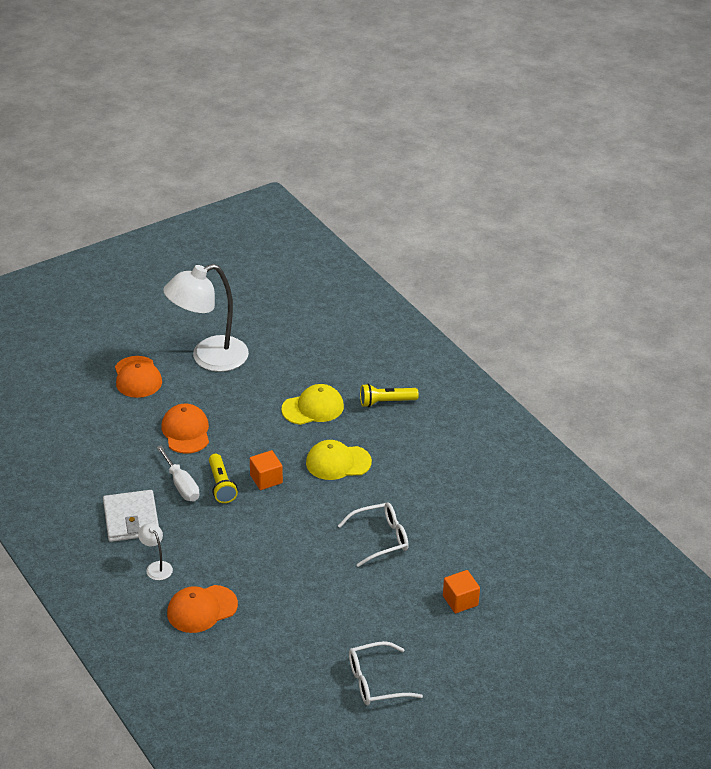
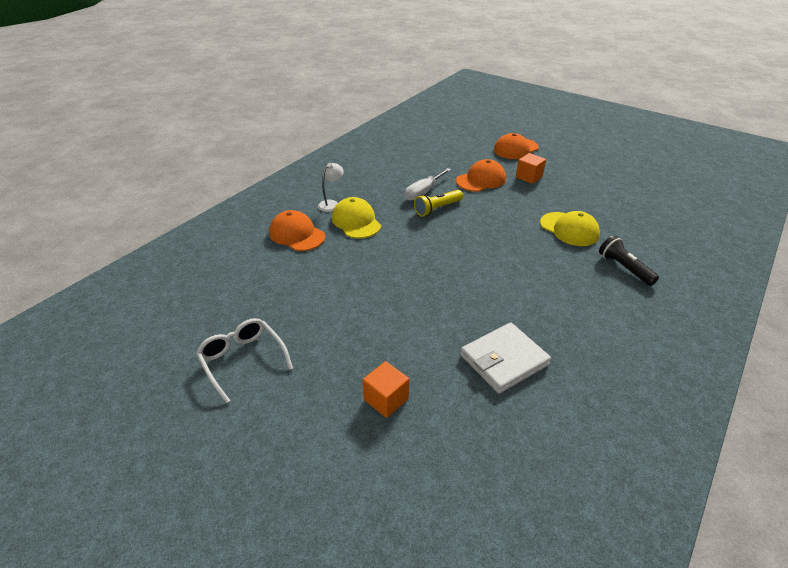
camera: 70 degrees right, 0 degrees up
white wallet [103,490,159,542] -> white wallet moved to [460,323,551,394]
white lamp [163,264,249,372] -> none
orange cube [250,450,283,490] -> orange cube moved to [516,153,546,184]
yellow cap [306,440,372,480] -> yellow cap moved to [332,197,381,238]
white glasses [338,502,409,567] -> none
yellow flashlight [360,384,419,407] -> black flashlight [599,235,659,286]

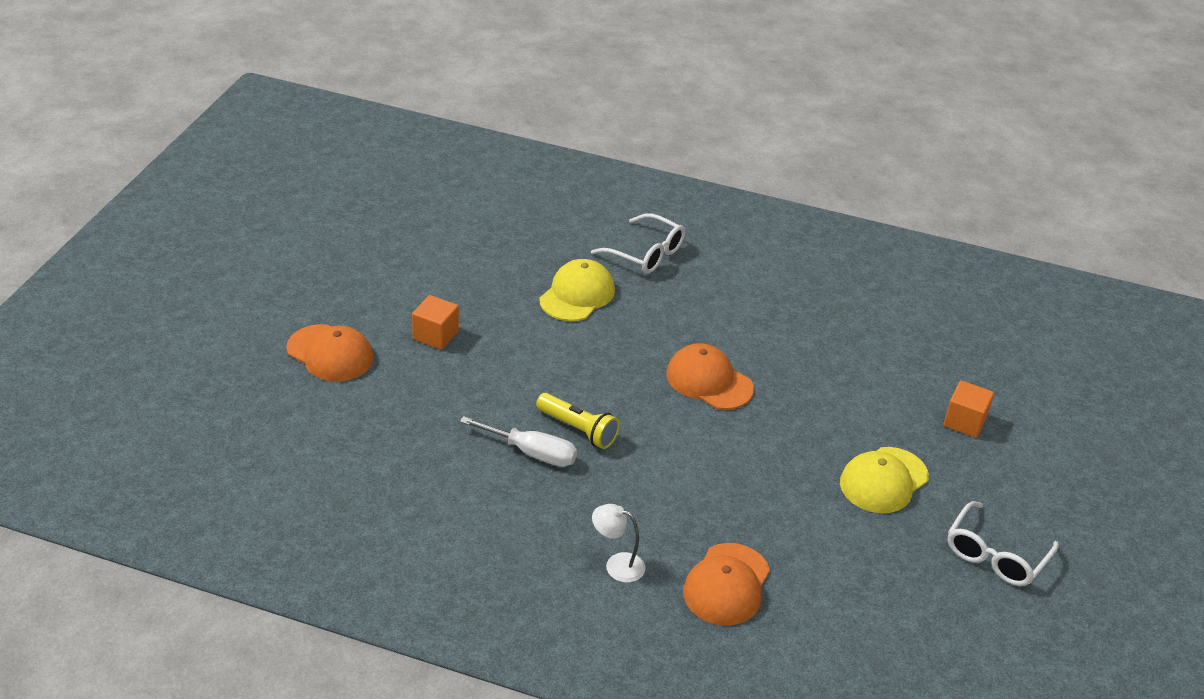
camera: 110 degrees left, 0 degrees up
yellow cap [332,197,381,238] -> yellow cap moved to [840,447,929,513]
orange cap [456,159,506,192] -> orange cap moved to [666,343,754,410]
white wallet [460,323,551,394] -> none
black flashlight [599,235,659,286] -> white glasses [591,213,685,274]

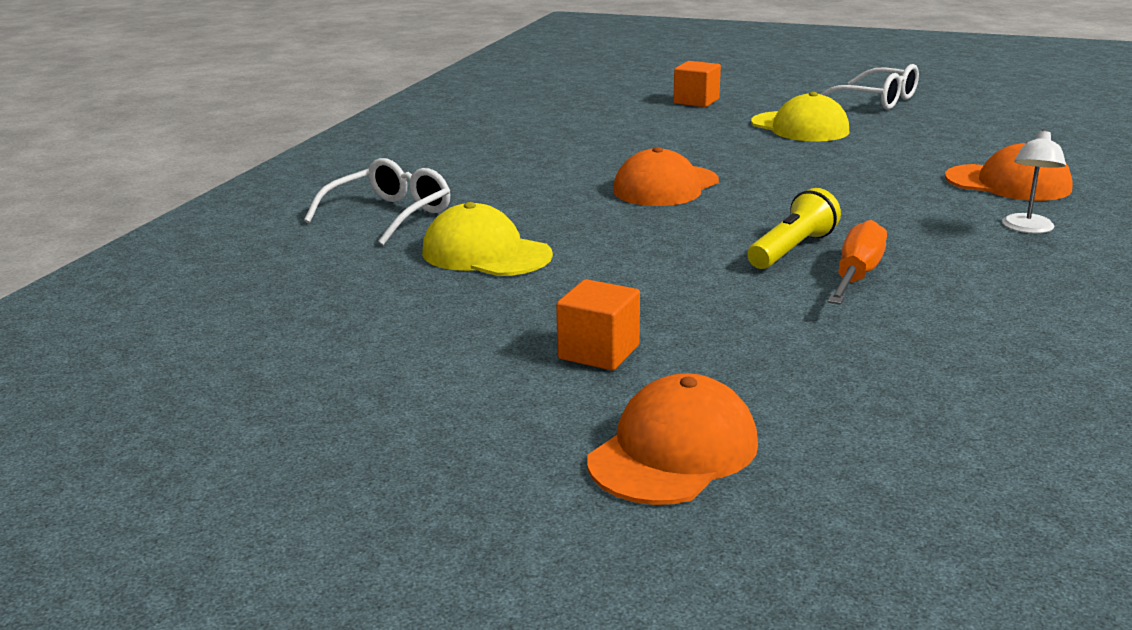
camera: 85 degrees left, 15 degrees down
white screwdriver [460,416,577,467] -> orange screwdriver [827,220,887,305]

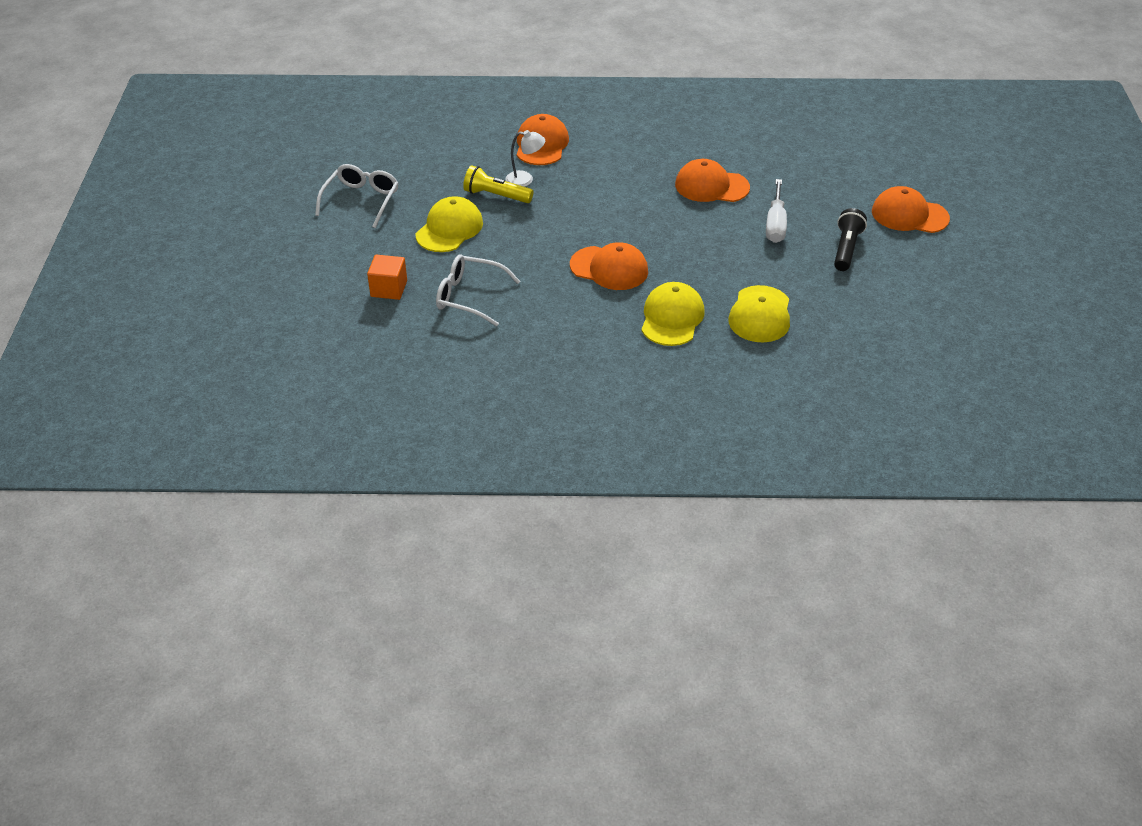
camera: 110 degrees left, 20 degrees up
white glasses [304,158,450,245] -> white glasses moved to [436,254,521,326]
orange cube [556,279,640,370] -> black flashlight [834,208,867,271]
yellow flashlight [747,188,841,269] -> yellow flashlight moved to [463,165,533,203]
orange screwdriver [827,220,887,305] -> orange cap [675,159,750,202]
white lamp [1002,128,1066,233] -> white lamp moved to [505,130,545,187]
none -> yellow cap [641,282,705,346]
none -> white screwdriver [766,179,787,243]

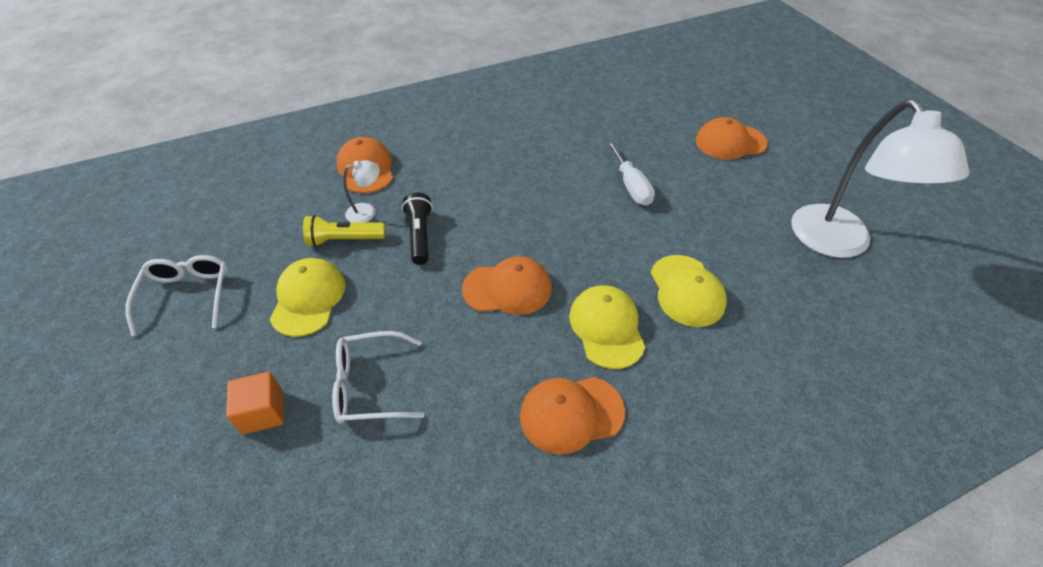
camera: 25 degrees left, 5 degrees up
orange cap [675,159,750,202] -> orange cap moved to [520,377,625,455]
black flashlight [834,208,867,271] -> black flashlight moved to [402,192,433,265]
none -> white lamp [791,99,969,258]

